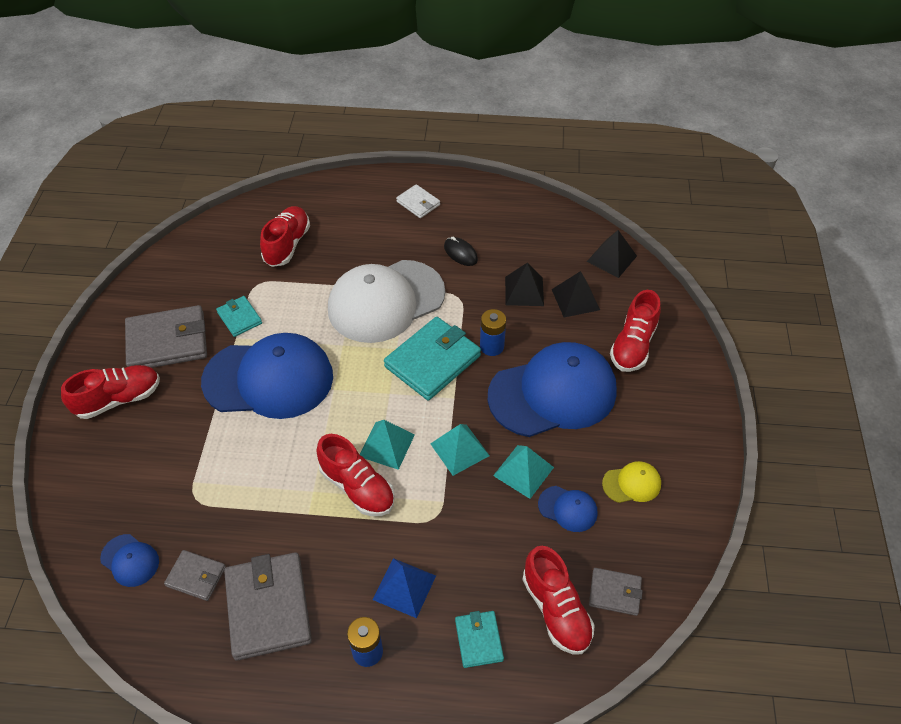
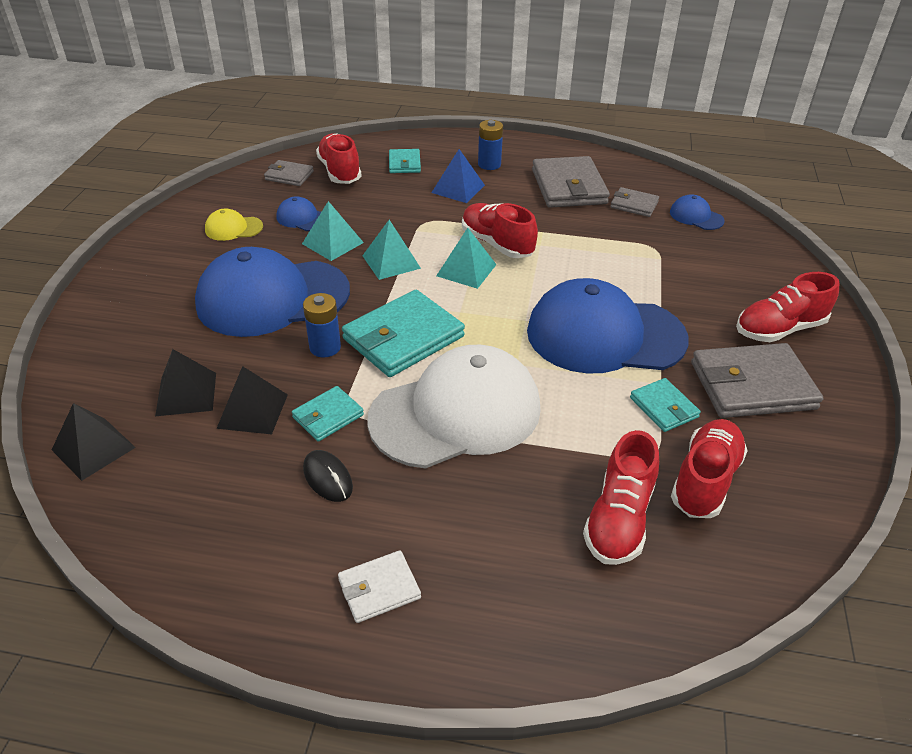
camera: 175 degrees left, 10 degrees down
white wallet [396,184,440,218] -> white wallet turned 75 degrees counterclockwise [338,550,421,623]
red shoe [610,290,661,372] -> red shoe moved to [671,419,748,518]
none -> turquoise wallet [292,386,364,442]

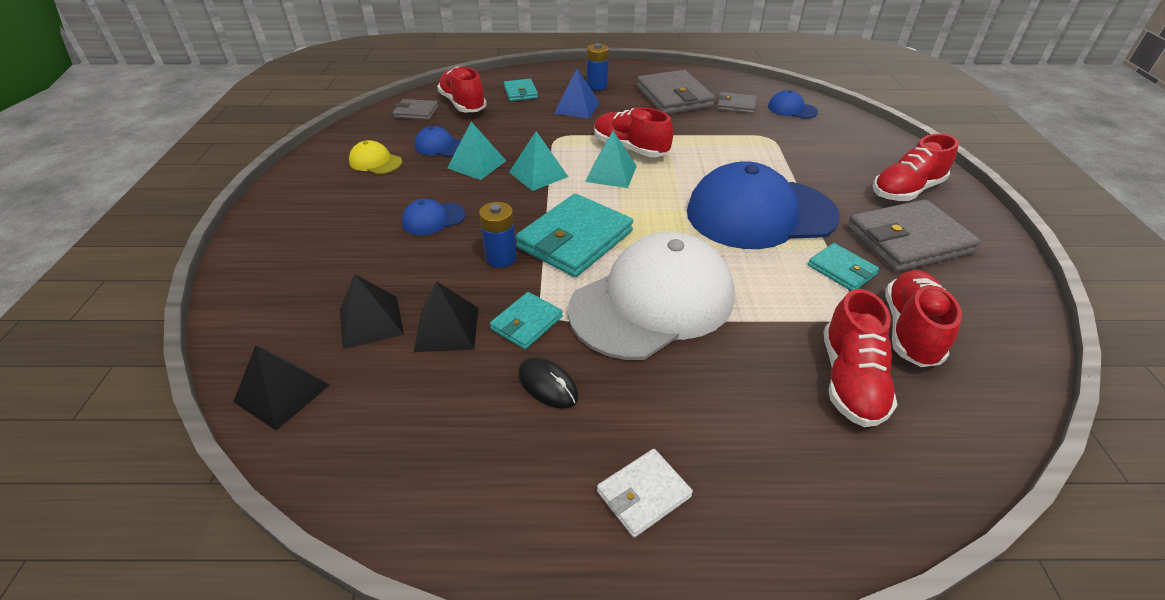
camera: 10 degrees left, 0 degrees up
blue cap [195,247,350,337] -> blue cap [402,199,466,235], size x0.42
yellow cap [205,209,263,241] -> yellow cap turned 45 degrees clockwise [349,140,402,174]

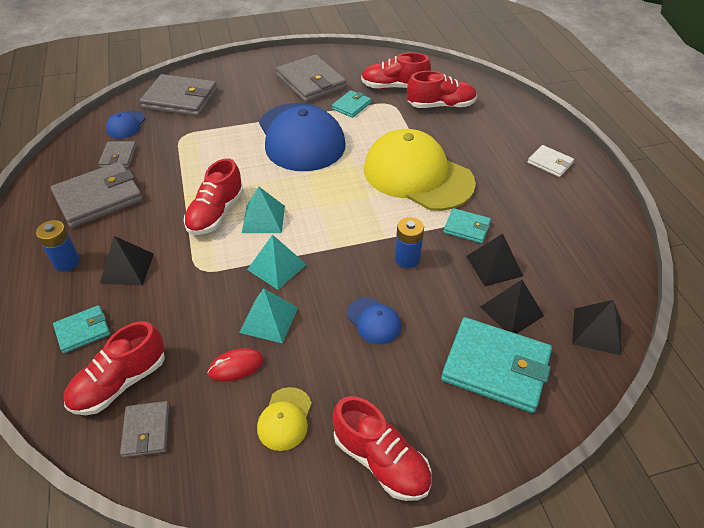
camera: 105 degrees left, 5 degrees up
blue cap [415,126,461,157] -> red mouse [207,348,264,382]
turquoise wallet [515,194,633,277] -> turquoise wallet moved to [441,317,552,413]
black mouse [518,357,579,409] -> none
blue pyramid [554,69,600,119] -> black pyramid [100,236,154,285]
white cap [568,232,735,360] -> yellow cap [364,129,476,211]
red shoe [873,134,959,201] -> red shoe moved to [332,396,432,501]
none -> grey wallet [140,74,217,116]

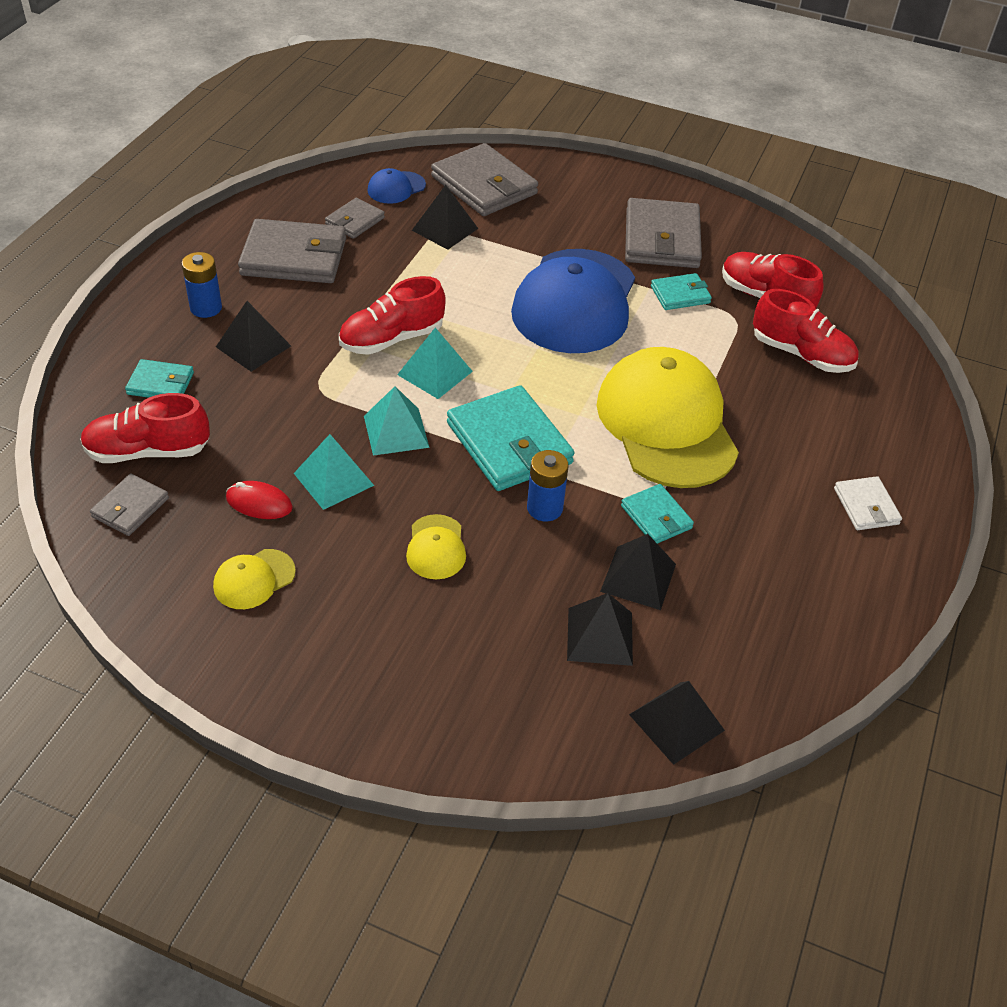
camera: 35 degrees right, 0 degrees up
red shoe [332,396,432,501] -> none
blue cap [347,297,401,344] -> yellow cap [406,514,466,579]
turquoise wallet [441,317,552,413] -> turquoise wallet moved to [447,385,574,491]
none -> black pyramid [412,185,478,250]

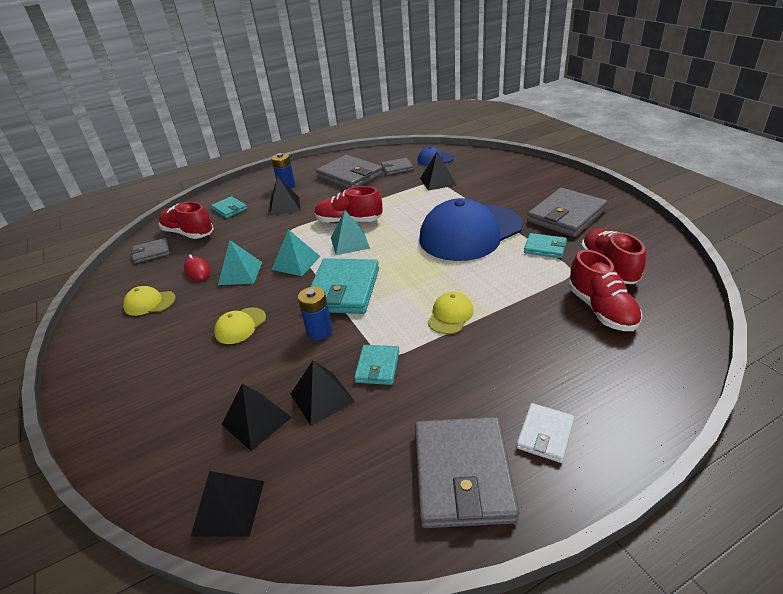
camera: 45 degrees right, 10 degrees down
grey wallet [431,143,538,216] -> grey wallet moved to [415,417,519,528]
yellow cap [596,347,739,488] -> yellow cap [428,292,473,334], size x0.42

